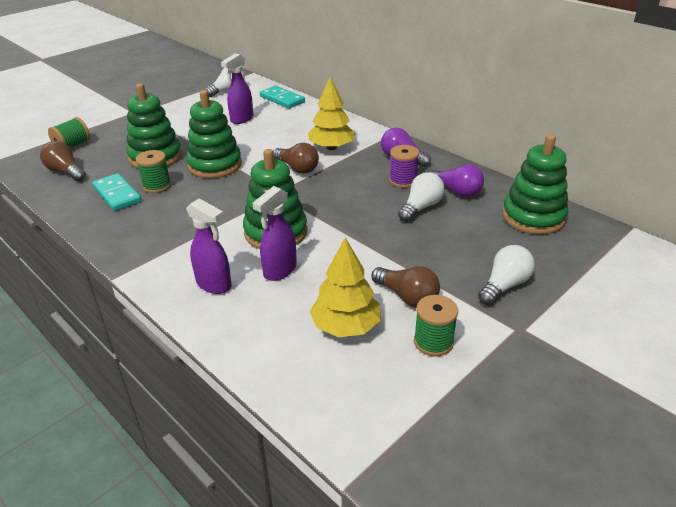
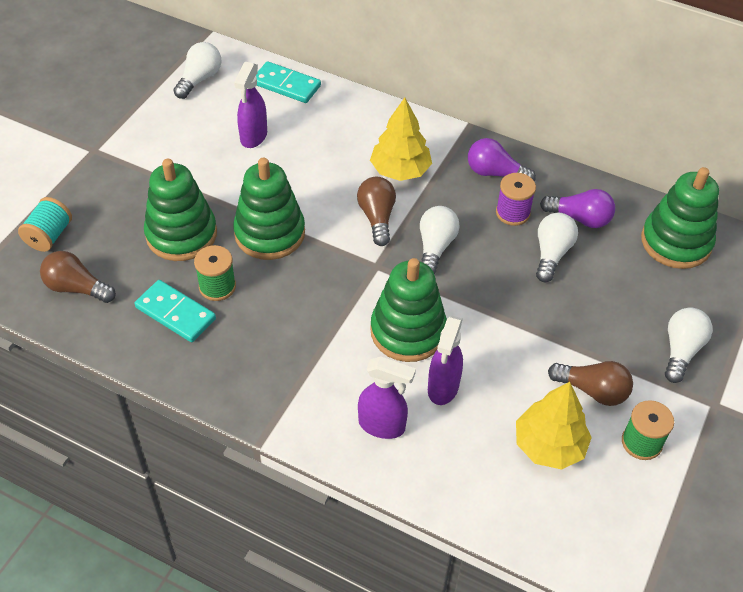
camera: 20 degrees left, 15 degrees up
green spool [48,117,90,148] -> turquoise spool [18,197,72,252]
brown light bulb [273,143,319,174] -> brown light bulb turned 120 degrees counterclockwise [357,177,396,246]
none -> white light bulb [420,206,460,274]

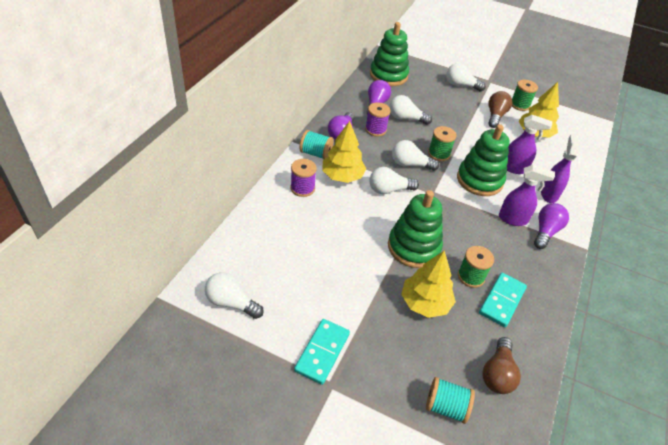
camera: 95 degrees left, 5 degrees down
green stacking toy [144,159,217,261] -> yellow tree [401,250,456,318]
purple spray bottle [234,62,267,148] -> purple spray bottle moved to [499,165,555,226]
turquoise domino [256,61,321,103] -> turquoise domino moved to [294,319,350,385]
brown light bulb [357,177,396,246] -> white light bulb [370,167,419,194]
none -> purple spool [291,159,317,197]
none -> turquoise spool [300,130,334,159]
none -> green spool [428,126,456,161]
none -> purple light bulb [534,203,569,249]

